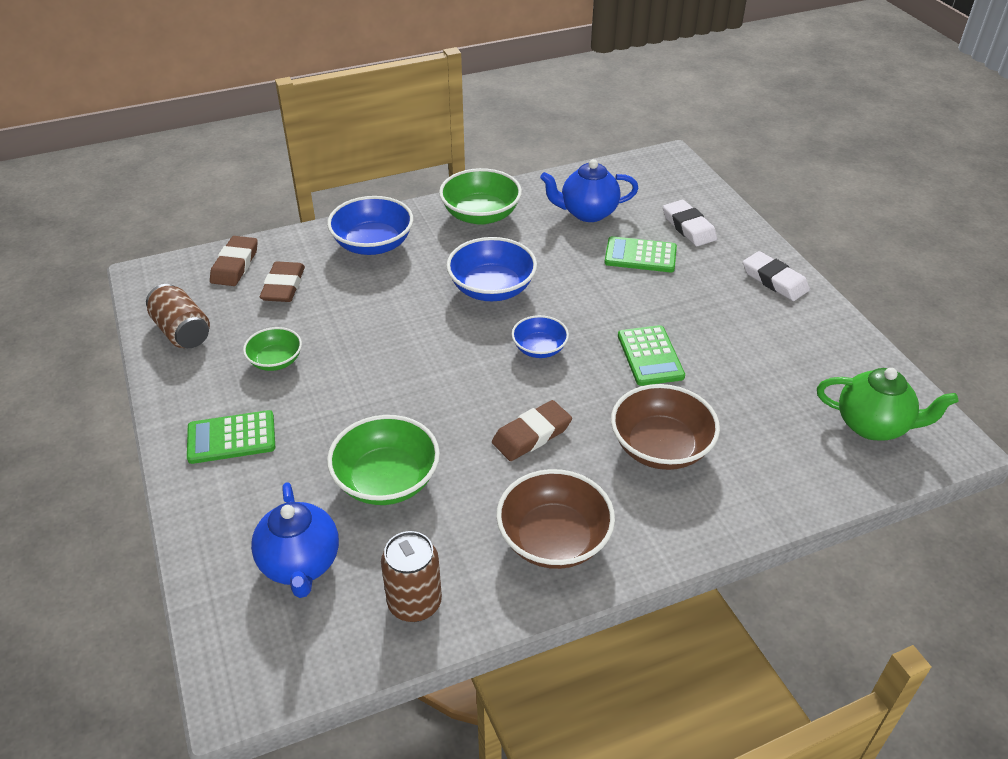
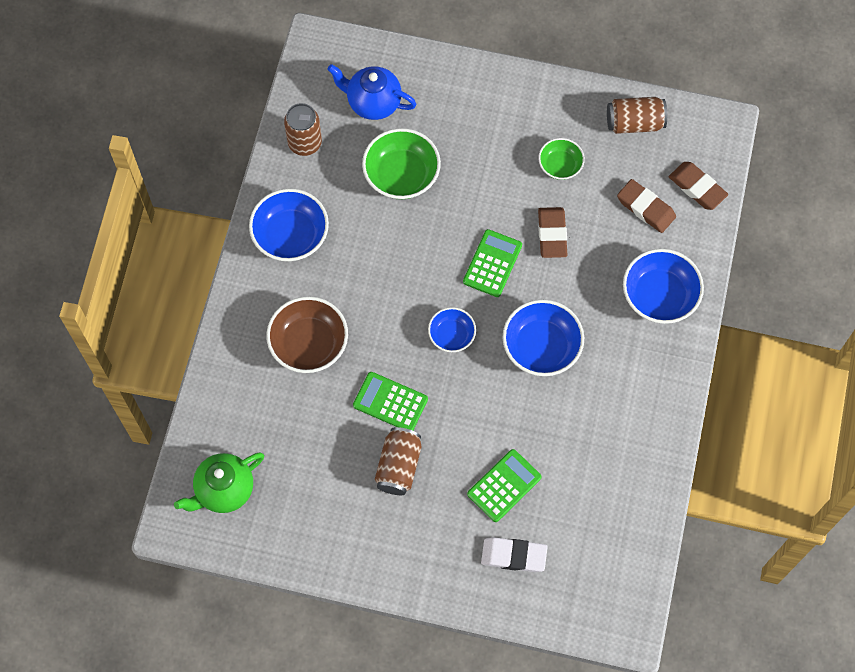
camera: 125 degrees right, 25 degrees up
green calculator [187,410,275,464] -> green calculator moved to [463,229,522,297]
green bowl [439,168,522,225] -> none
brown eraser [492,400,572,461] -> brown eraser moved to [538,207,567,258]
brown bowl [496,469,615,569] -> blue bowl [249,189,329,261]
blue teapot [540,159,639,222] -> none
white eraser [743,251,810,301] -> none
none -> brown can [375,427,422,495]

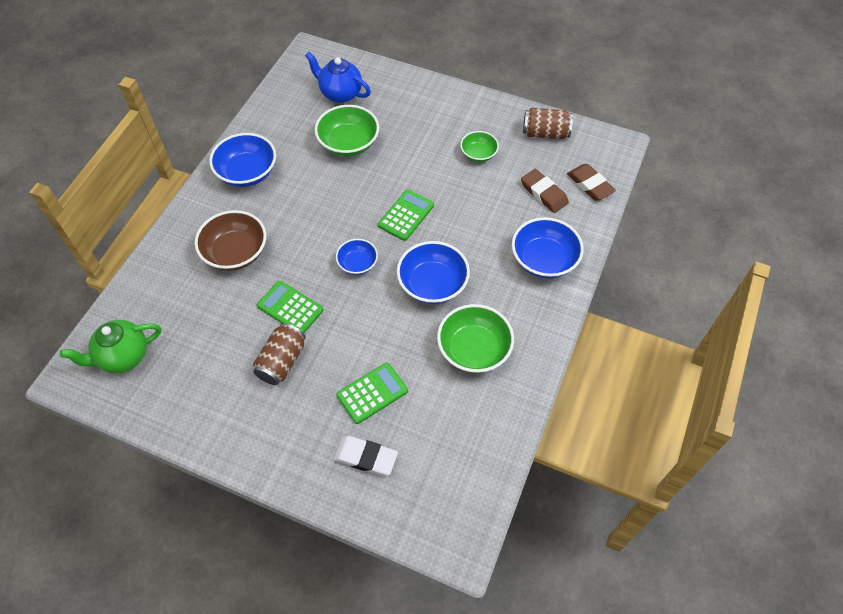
camera: 10 degrees right, 10 degrees down
brown can [284,103,322,156] -> none
brown eraser [538,207,567,258] -> none
none -> green bowl [437,304,514,373]

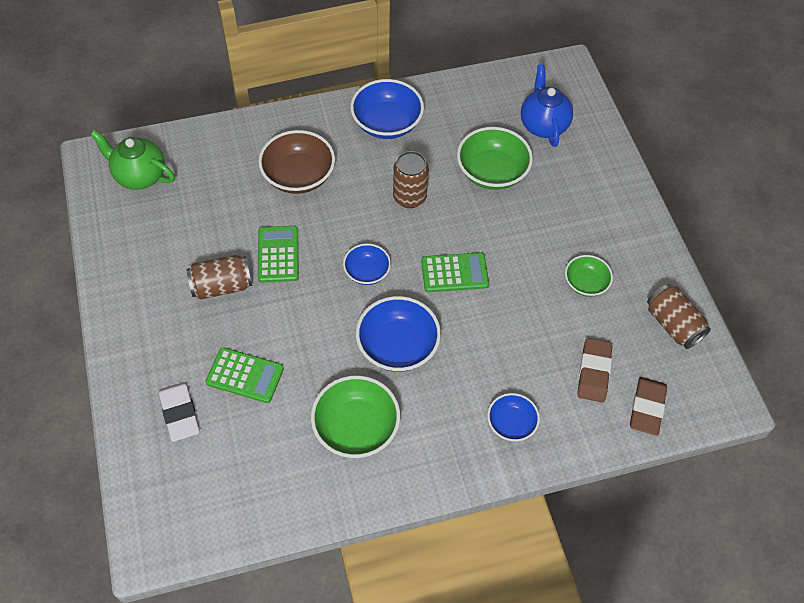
camera: 50 degrees right, 0 degrees up
blue bowl [512,217,584,278] -> blue bowl [488,393,540,441], size x0.59
none -> brown can [393,151,429,208]

